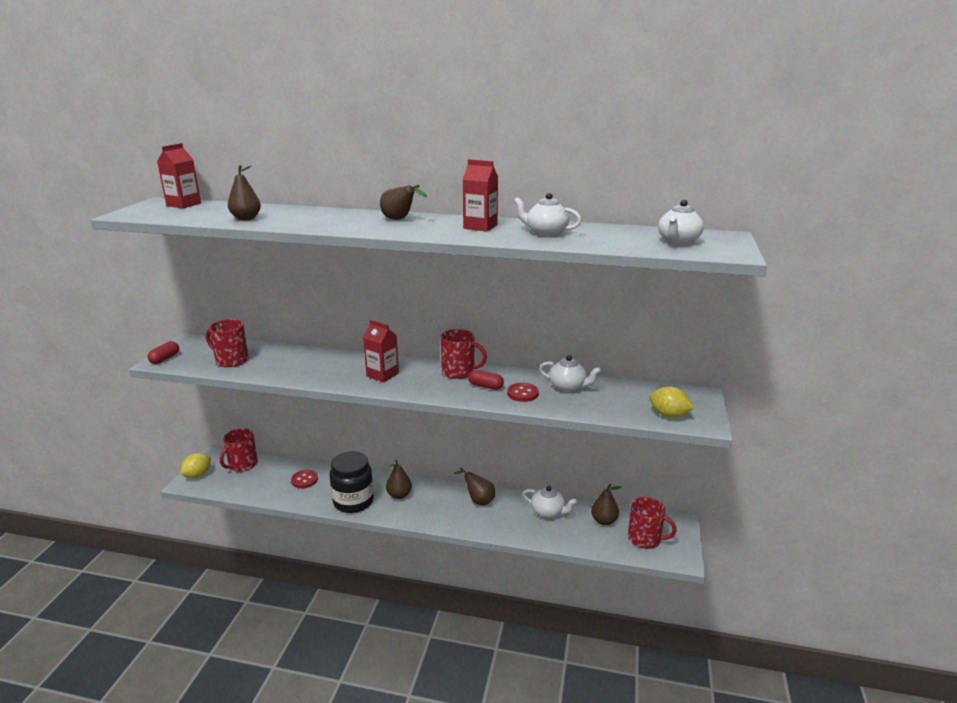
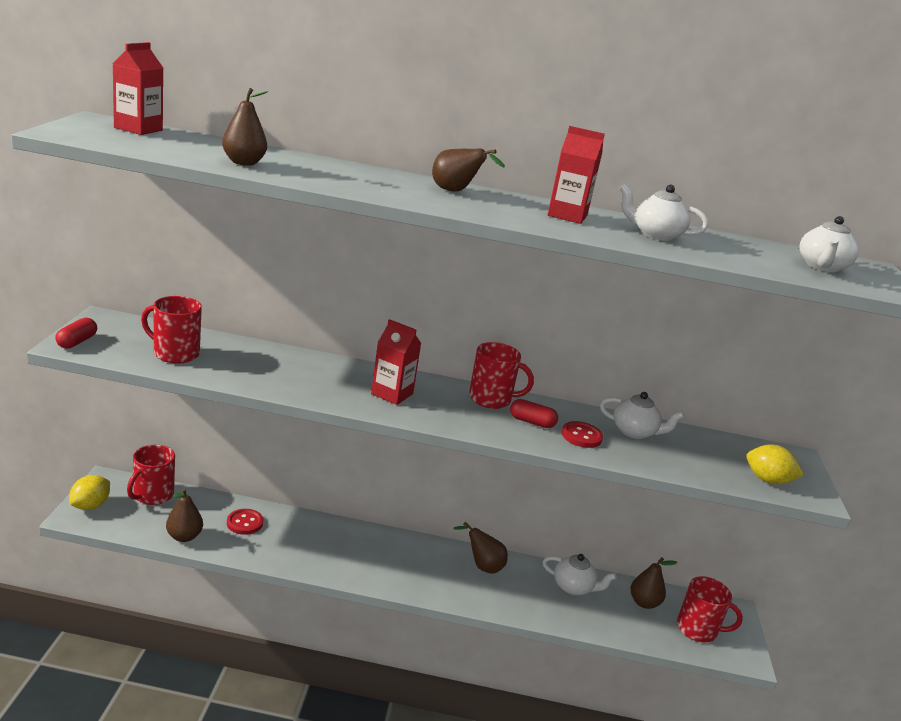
camera: 10 degrees left, 0 degrees up
black jar [330,451,374,513] -> none
brown pear [386,460,412,499] -> brown pear moved to [166,488,203,542]

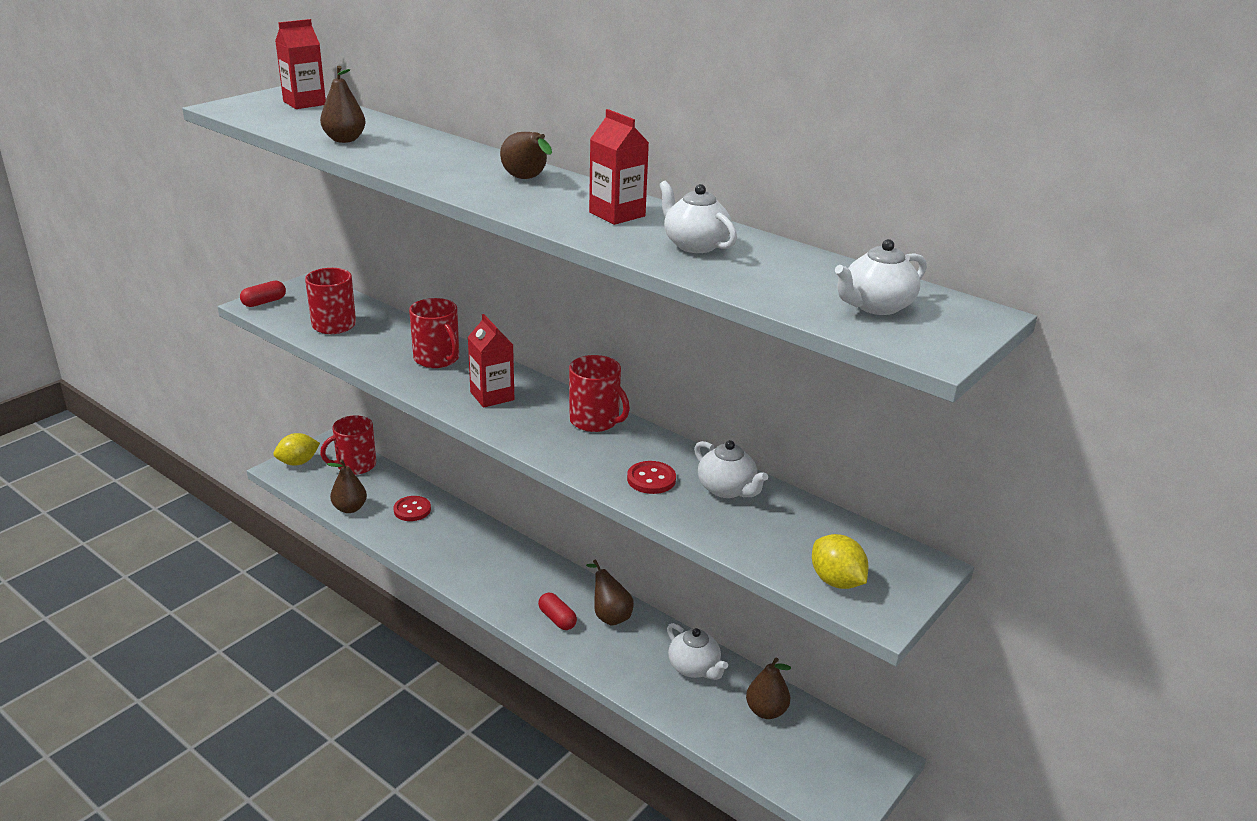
camera: 35 degrees right, 5 degrees up
red capsule [510,399,558,428] -> red capsule moved to [538,593,577,630]
red mug [677,576,743,642] -> red mug moved to [409,298,459,368]

